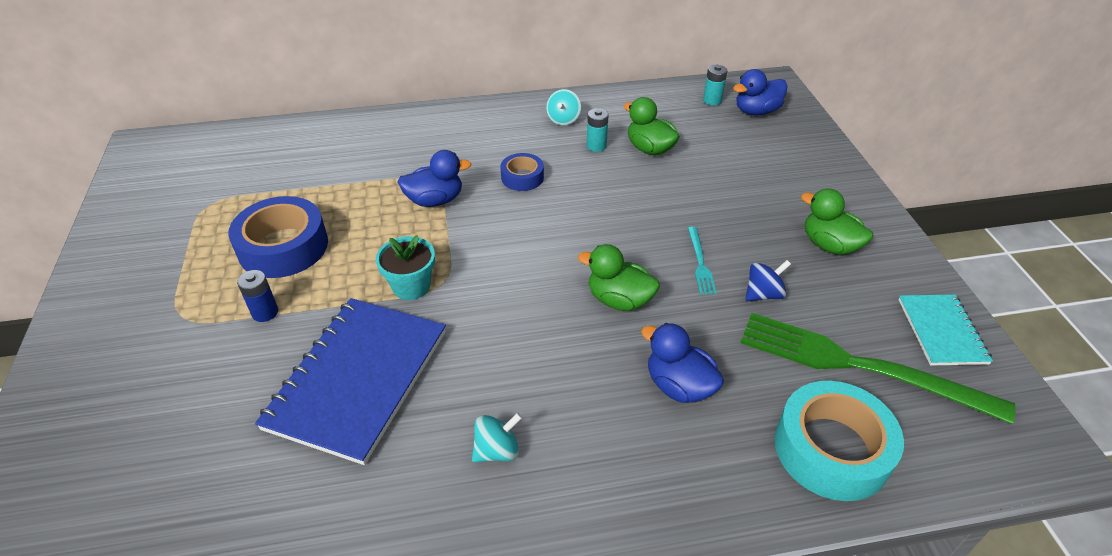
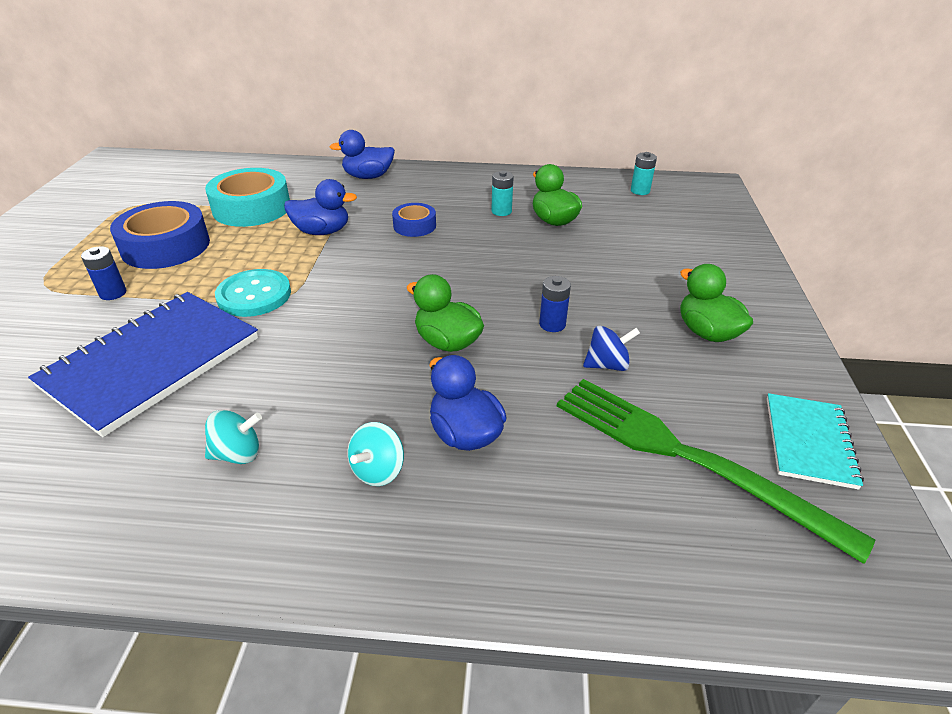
camera: 15 degrees right, 5 degrees down
turquoise flower pot [376,235,435,300] -> turquoise button [215,269,291,317]
turquoise spinning top [546,89,581,126] -> turquoise spinning top moved to [347,422,404,486]
turquoise fork [688,227,717,295] -> blue battery [539,276,571,332]
blue duck [733,69,788,116] -> blue duck moved to [330,130,395,179]
turquoise tape [775,381,904,501] -> turquoise tape moved to [205,168,290,227]

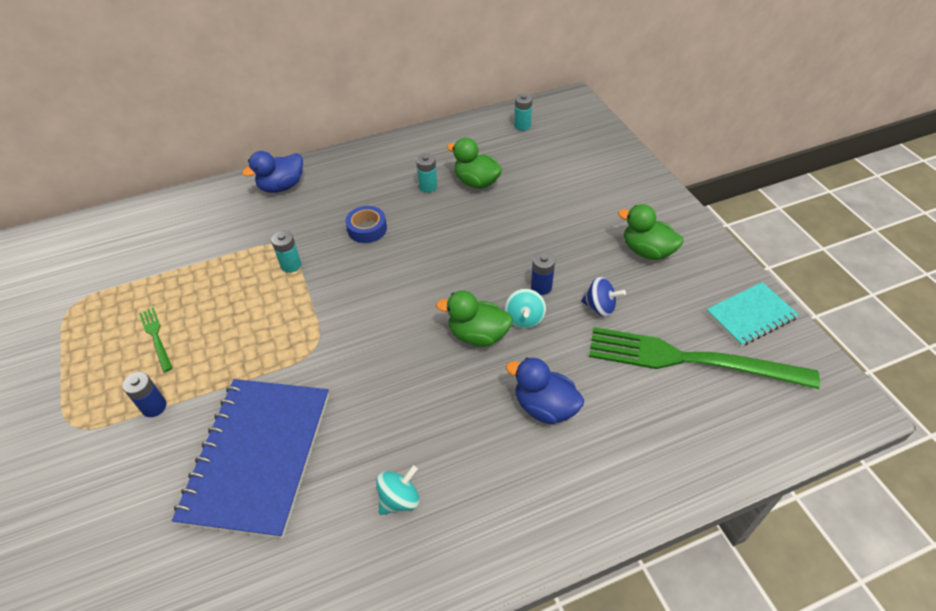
camera: 25 degrees left, 10 degrees up
blue tape [110,201,210,269] -> green fork [139,308,173,372]
turquoise tape [205,168,290,227] -> none
turquoise button [215,269,291,317] -> none
blue duck [284,179,357,235] -> turquoise battery [271,231,301,273]
turquoise spinning top [347,422,404,486] -> turquoise spinning top moved to [505,289,546,329]
blue spinning top [583,326,640,371] -> blue spinning top turned 60 degrees clockwise [581,277,626,317]
turquoise notebook [767,393,864,490] -> turquoise notebook turned 75 degrees clockwise [706,282,799,347]

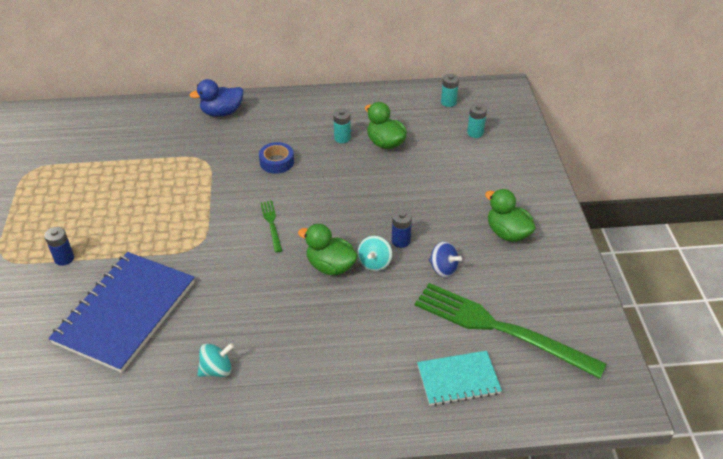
camera: 15 degrees right, 5 degrees down
green fork [139,308,173,372] -> green fork moved to [260,201,282,253]
turquoise battery [271,231,301,273] -> turquoise battery moved to [467,103,487,138]
blue duck [506,357,584,425] -> none
turquoise notebook [706,282,799,347] -> turquoise notebook moved to [417,351,502,406]

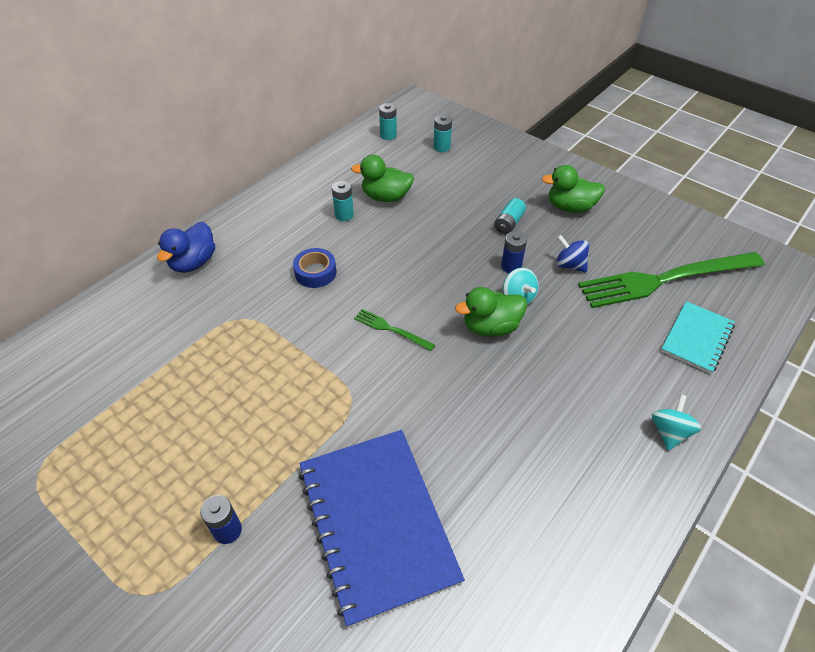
camera: 45 degrees left, 5 degrees up
turquoise spinning top [198,343,234,377] -> turquoise spinning top moved to [652,394,701,450]
blue spinning top [429,241,462,277] -> blue spinning top turned 135 degrees counterclockwise [556,235,589,272]
none -> turquoise battery [494,198,526,234]

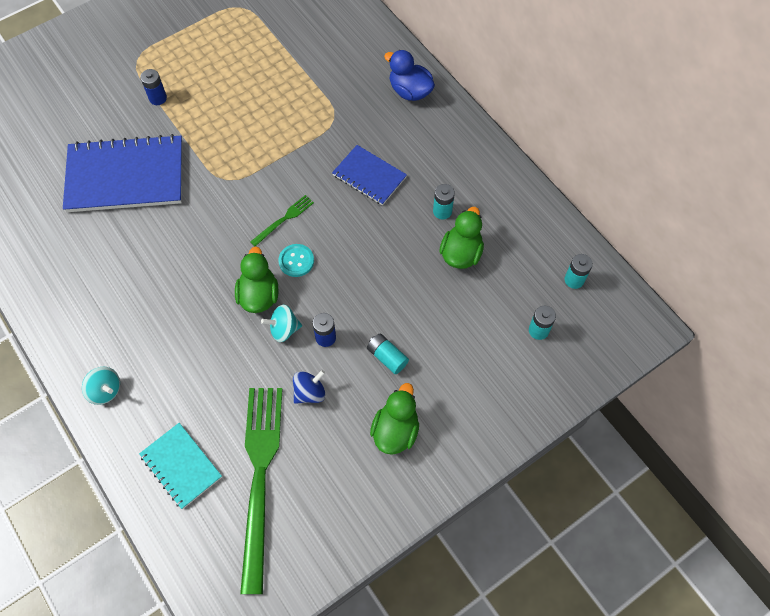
camera: 105 degrees right, 15 degrees up
blue tape [293,248,337,288] -> blue notebook [332,145,407,205]
none -> turquoise button [278,244,314,277]

